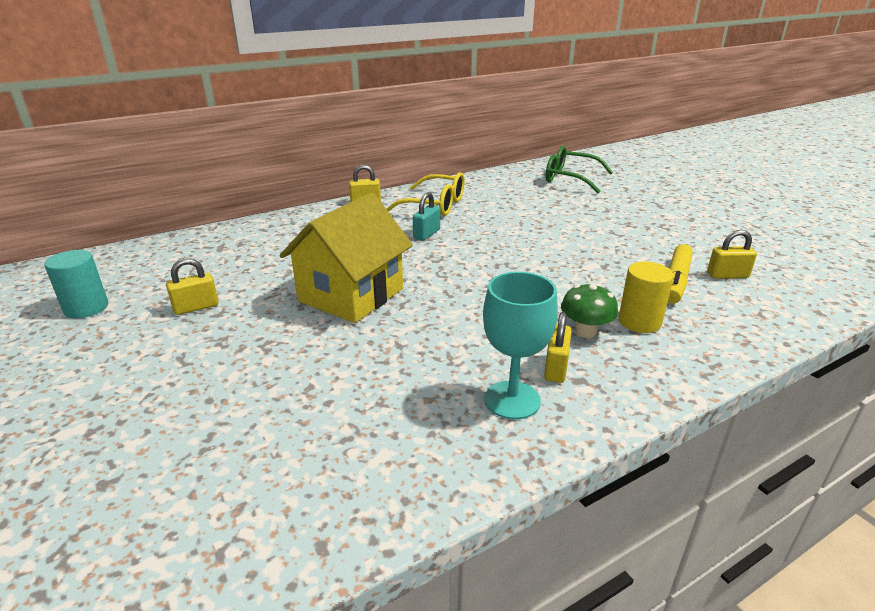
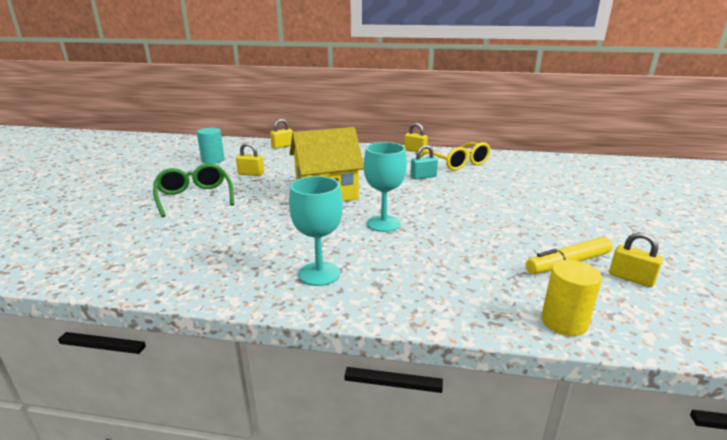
camera: 40 degrees right, 5 degrees down
yellow padlock [544,312,572,383] -> yellow padlock moved to [270,119,293,149]
green glasses [546,146,613,193] -> green glasses moved to [153,163,234,217]
green mushroom [561,283,618,338] -> none
yellow cylinder [619,262,674,333] -> yellow cylinder moved to [541,260,602,336]
none -> turquoise goblet [364,142,407,232]

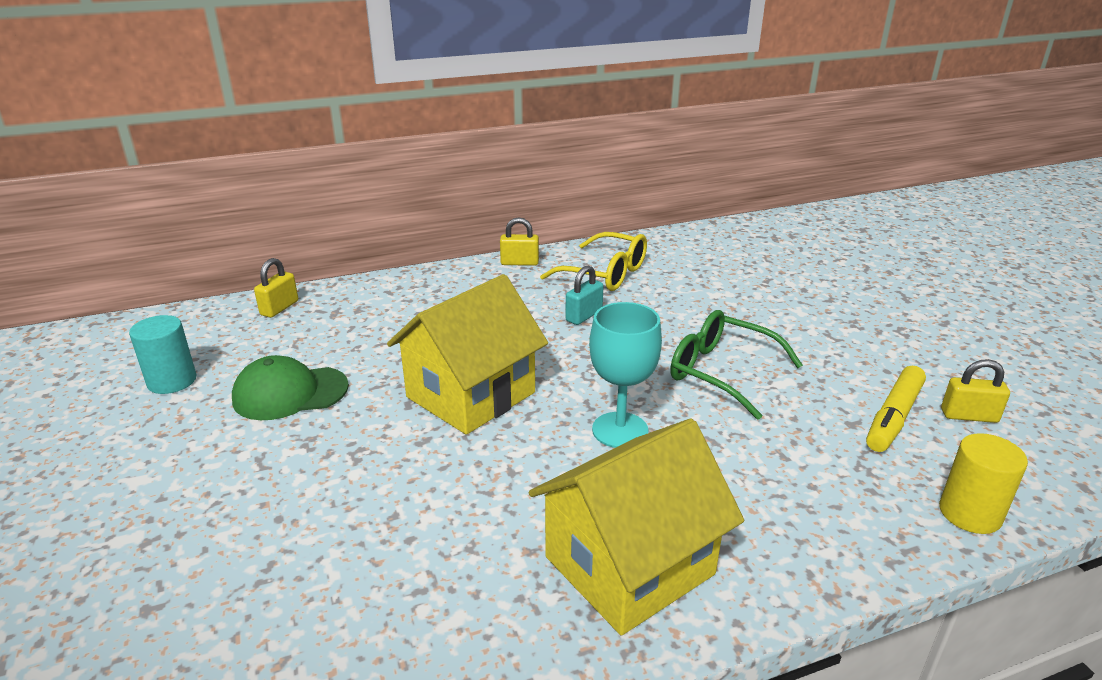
camera: 30 degrees left, 5 degrees up
green glasses [153,163,234,217] -> green glasses moved to [670,310,803,420]
yellow padlock [236,142,264,176] -> green cap [232,355,349,420]
turquoise goblet [289,176,343,286] -> yellow house [529,419,744,635]

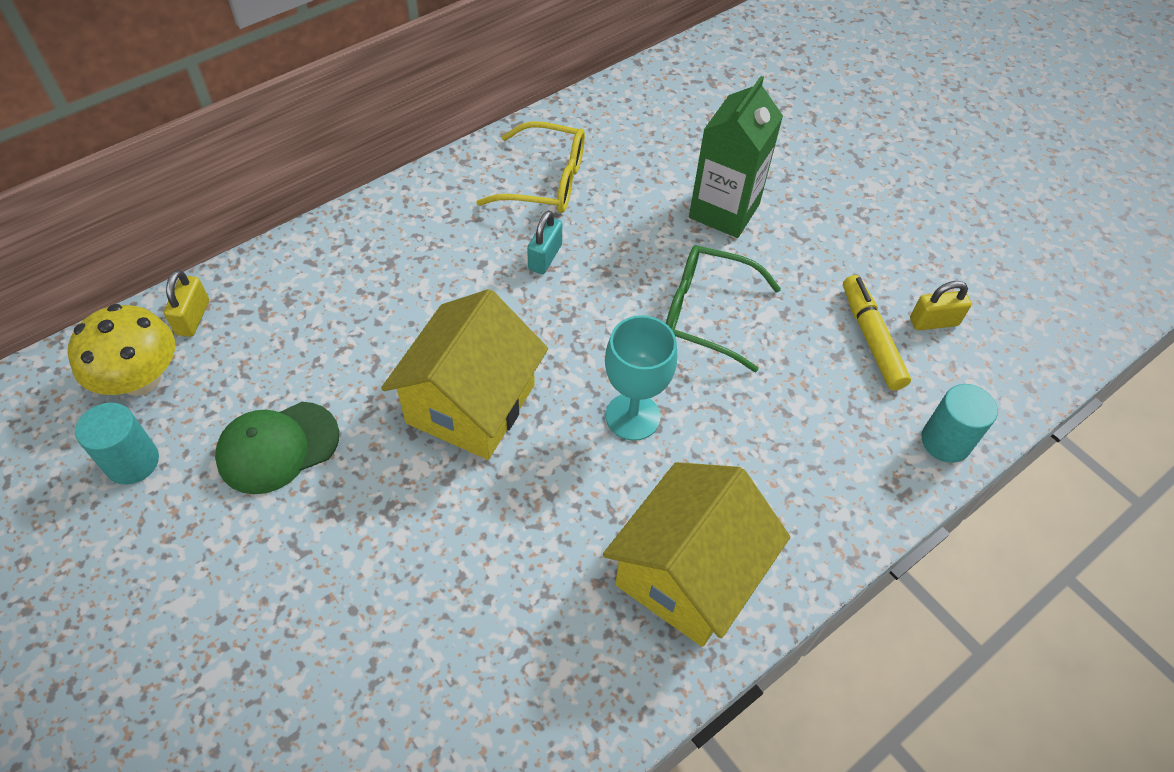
camera: 20 degrees left, 25 degrees up
yellow padlock [500,217,539,266] -> none
yellow marker [866,366,926,452] -> yellow marker turned 150 degrees clockwise [843,275,911,390]
yellow cylinder [939,433,1028,534] -> turquoise cylinder [921,384,998,463]
none -> yellow mushroom [68,304,175,396]
none -> green carton [689,76,783,238]

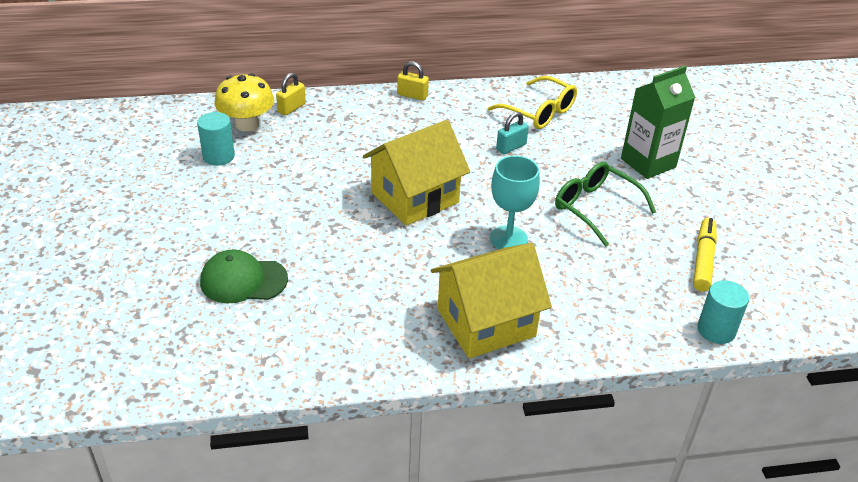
camera: 30 degrees right, 15 degrees down
green cap [215,402,339,494] -> green cap moved to [200,250,288,304]
yellow padlock [910,281,972,330] -> yellow padlock moved to [397,61,429,101]

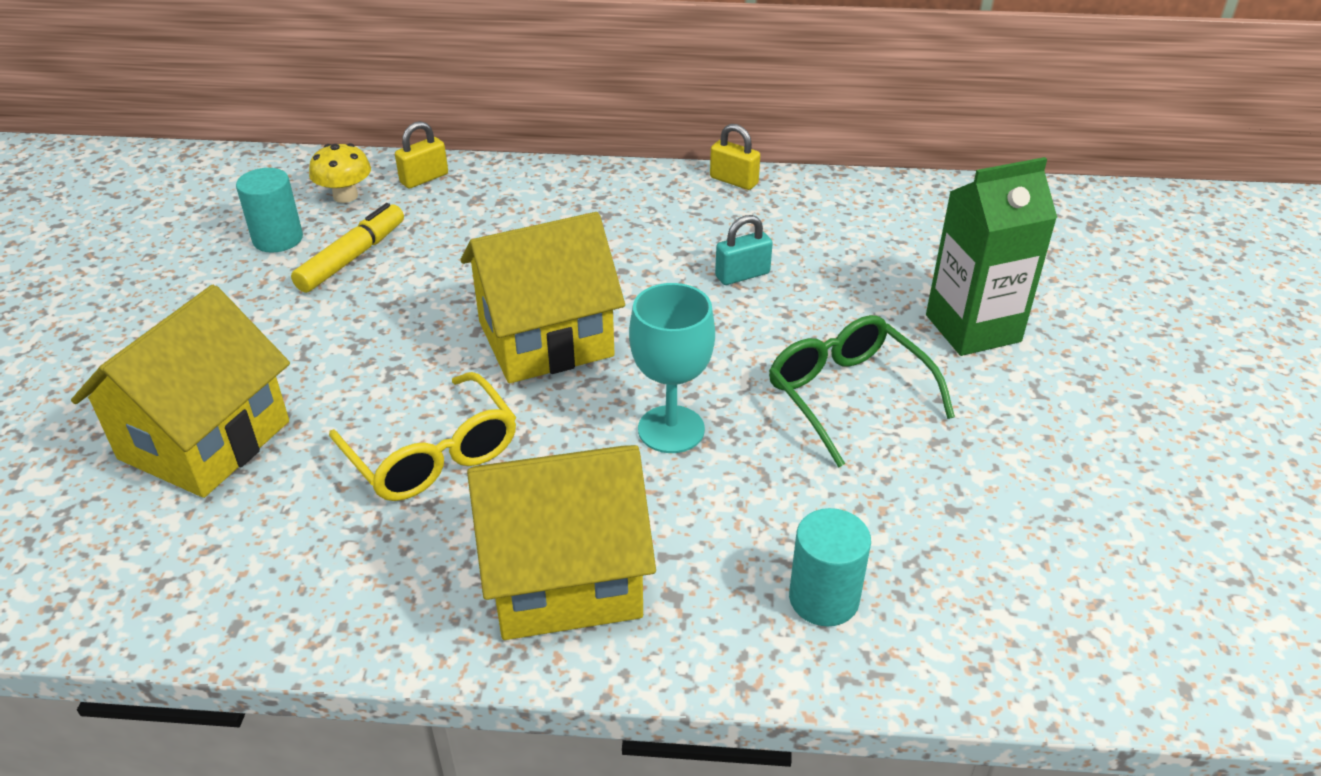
camera: 15 degrees right, 0 degrees up
green cap [200,250,288,304] -> yellow house [71,285,290,498]
yellow mushroom [215,73,274,132] -> yellow mushroom [309,143,371,203], size x0.66
yellow padlock [397,61,429,101] -> yellow padlock moved to [710,124,760,190]
yellow glasses [487,76,577,129] -> yellow glasses moved to [329,372,516,501]
yellow marker [693,218,717,291] -> yellow marker moved to [291,203,404,293]
turquoise cylinder [697,280,749,344] -> turquoise cylinder moved to [789,508,871,626]

